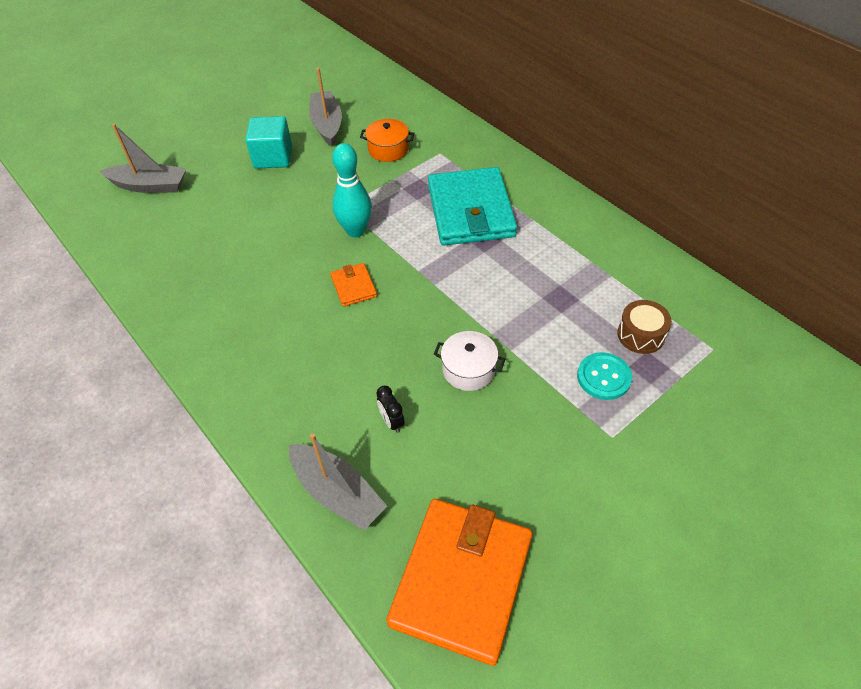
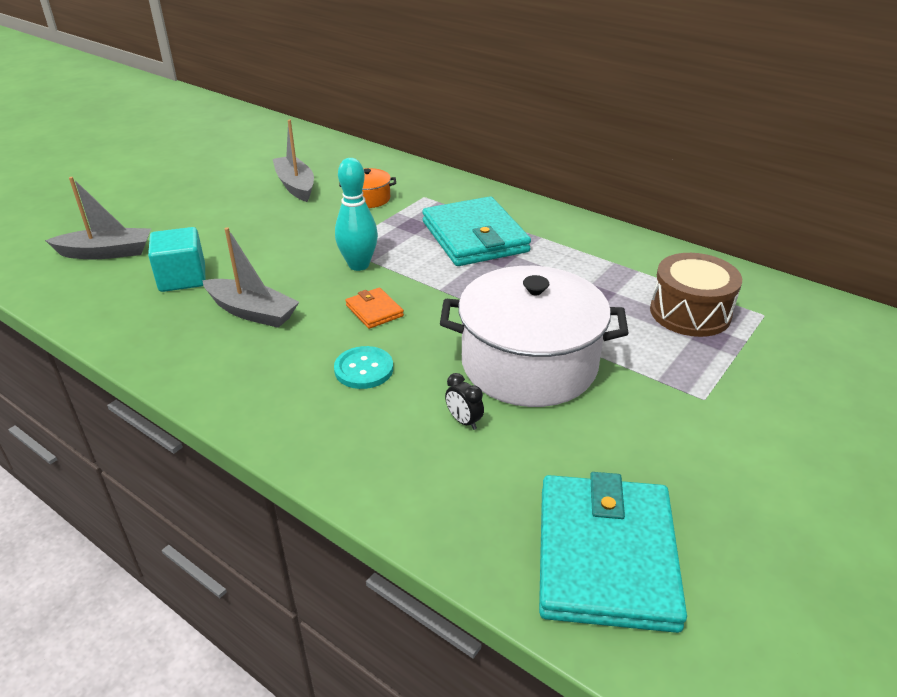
camera: 15 degrees left, 15 degrees down
turquoise cube [245,116,292,169] -> turquoise cube moved to [148,227,206,292]
grey boat [289,433,387,531] -> grey boat moved to [202,227,299,328]
orange wallet [387,499,533,666] -> turquoise wallet [539,472,687,633]
white pot [434,331,505,391] -> white pot [440,266,628,407], size x2.30
turquoise button [577,352,632,400] -> turquoise button moved to [334,346,393,389]
brown drum [617,300,672,354] -> brown drum [650,253,742,337], size x1.62

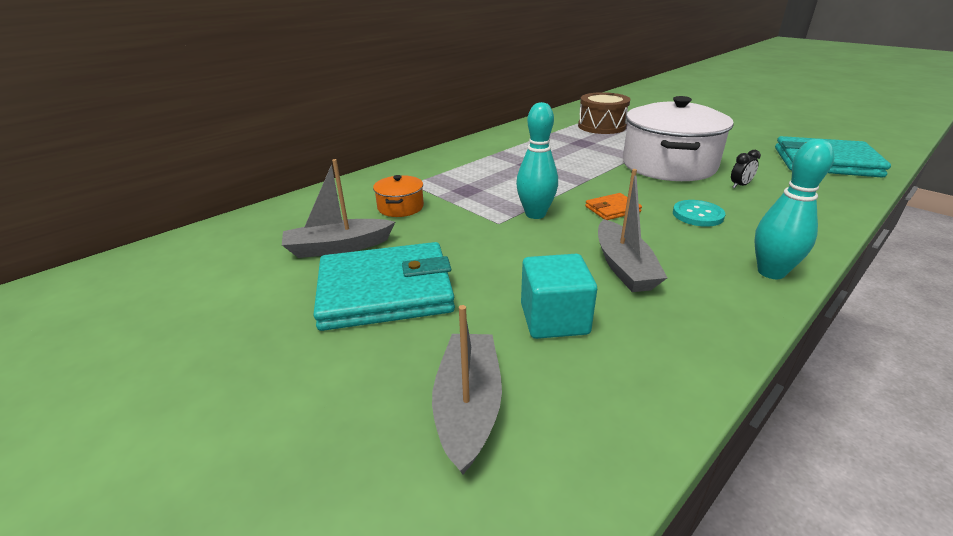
camera: 80 degrees left, 5 degrees down
grey boat [202,227,299,328] -> grey boat turned 135 degrees clockwise [598,169,667,292]
turquoise wallet [422,196,531,266] -> turquoise wallet moved to [313,242,455,331]
none -> turquoise bowling pin [755,139,834,279]

